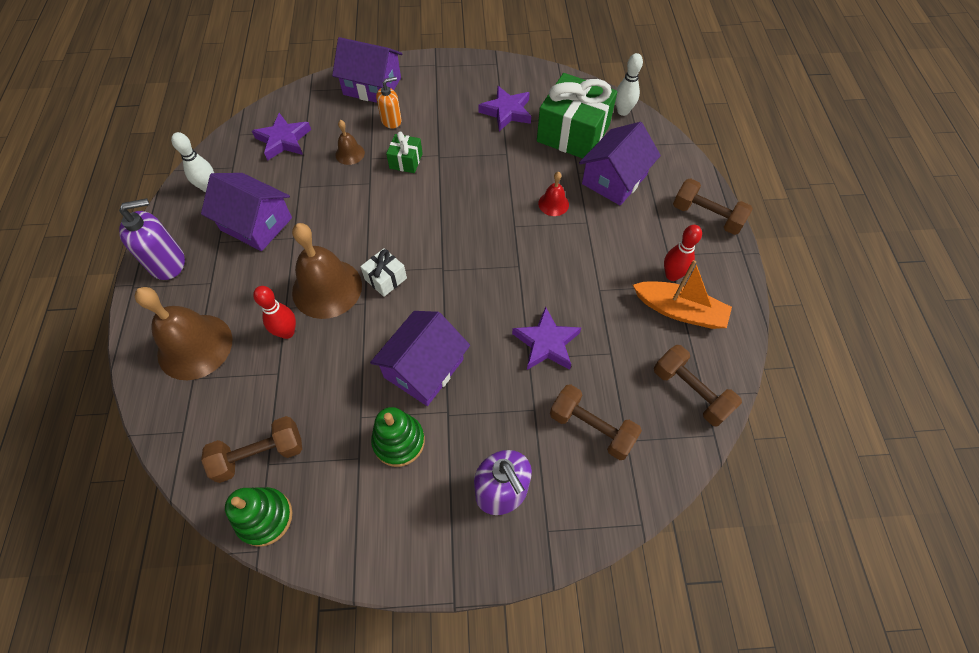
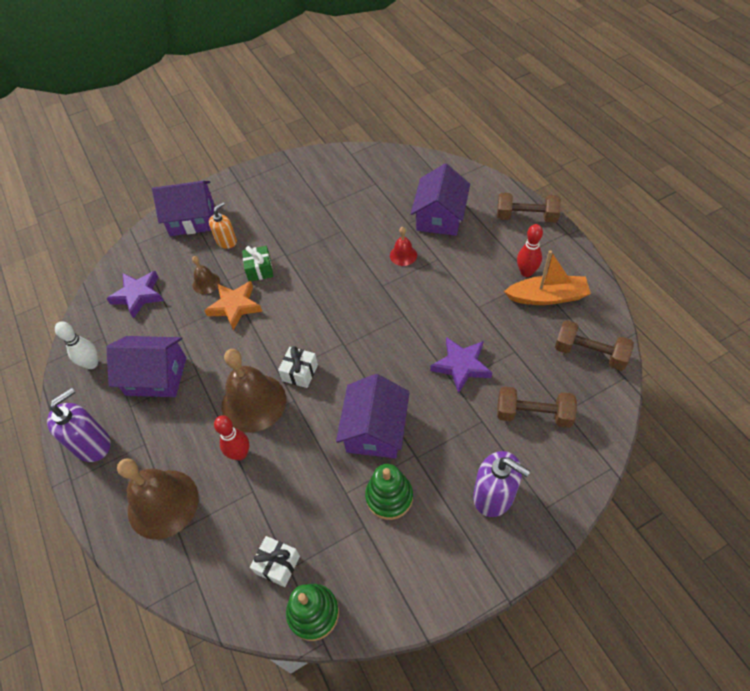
camera: 20 degrees left, 5 degrees down
brown dumbbell [201,416,302,483] -> white gift [250,536,300,587]
purple star [478,86,531,131] -> none
green gift [537,73,617,159] -> none
white bowling pin [615,53,643,116] -> none
none -> orange star [204,281,262,330]

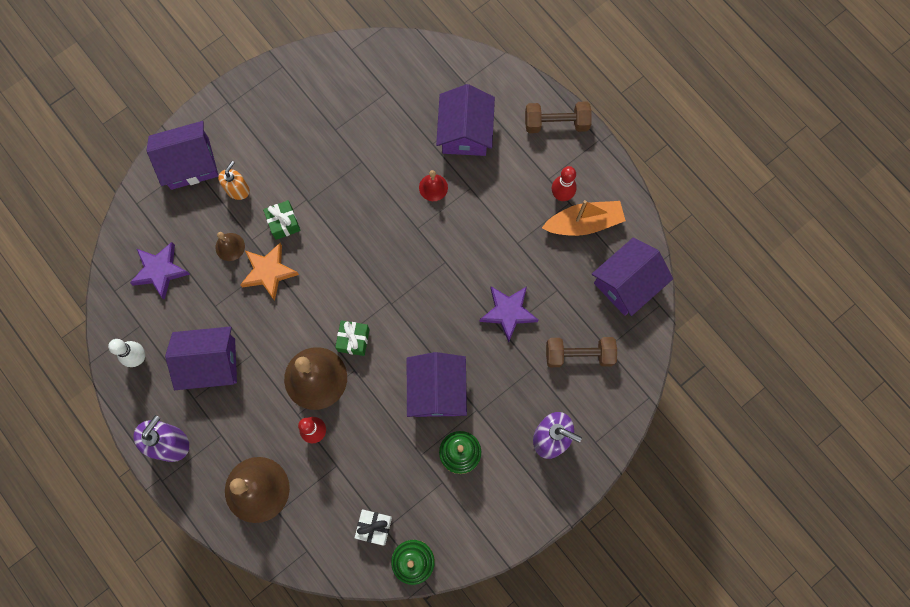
camera: 15 degrees left, 20 degrees up
white gift [278,346,318,388] -> green gift [335,320,370,356]
brown dumbbell [555,320,634,371] -> purple house [592,237,673,316]

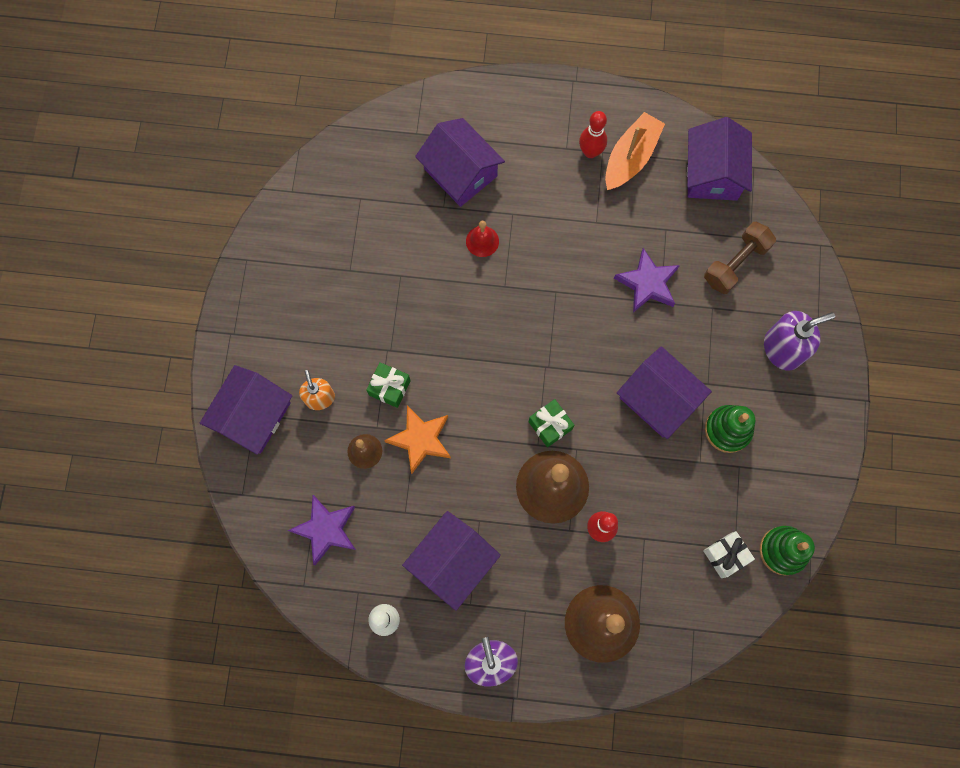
camera: 45 degrees left, 0 degrees up
brown dumbbell [525,102,592,133] -> none

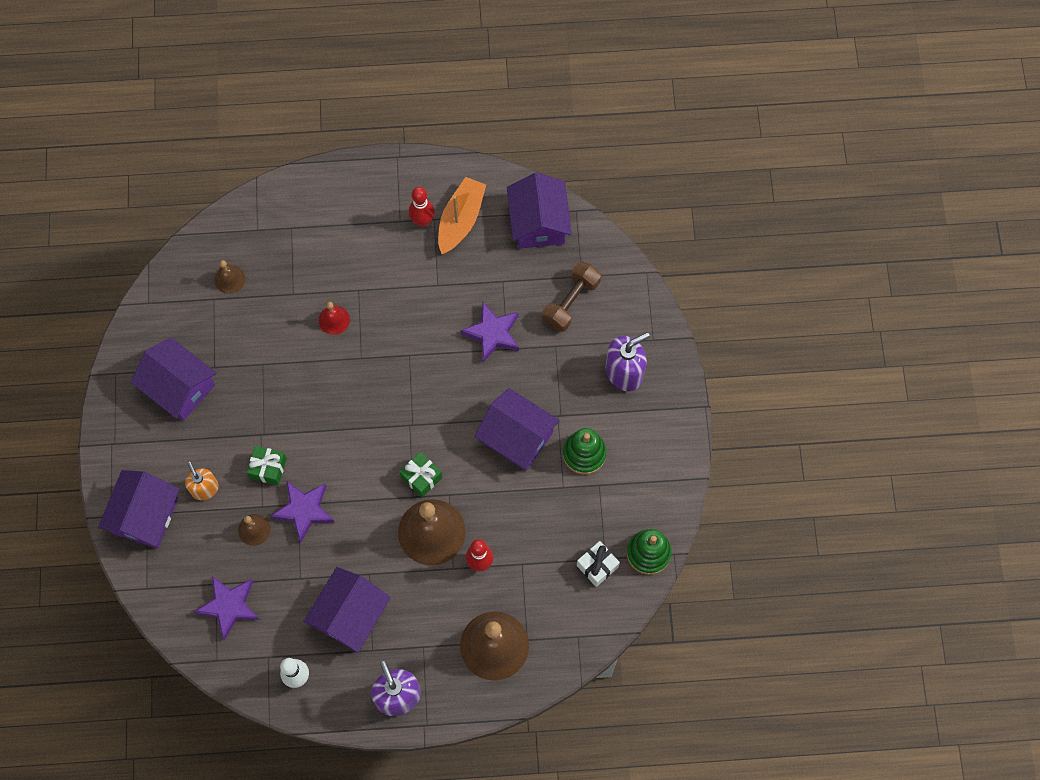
camera: 10 degrees left, 5 degrees down
orange star [384,405,451,474] -> purple star [271,481,335,542]
purple house [415,118,505,207] -> purple house moved to [131,338,217,421]
none -> brown bell [214,260,245,294]

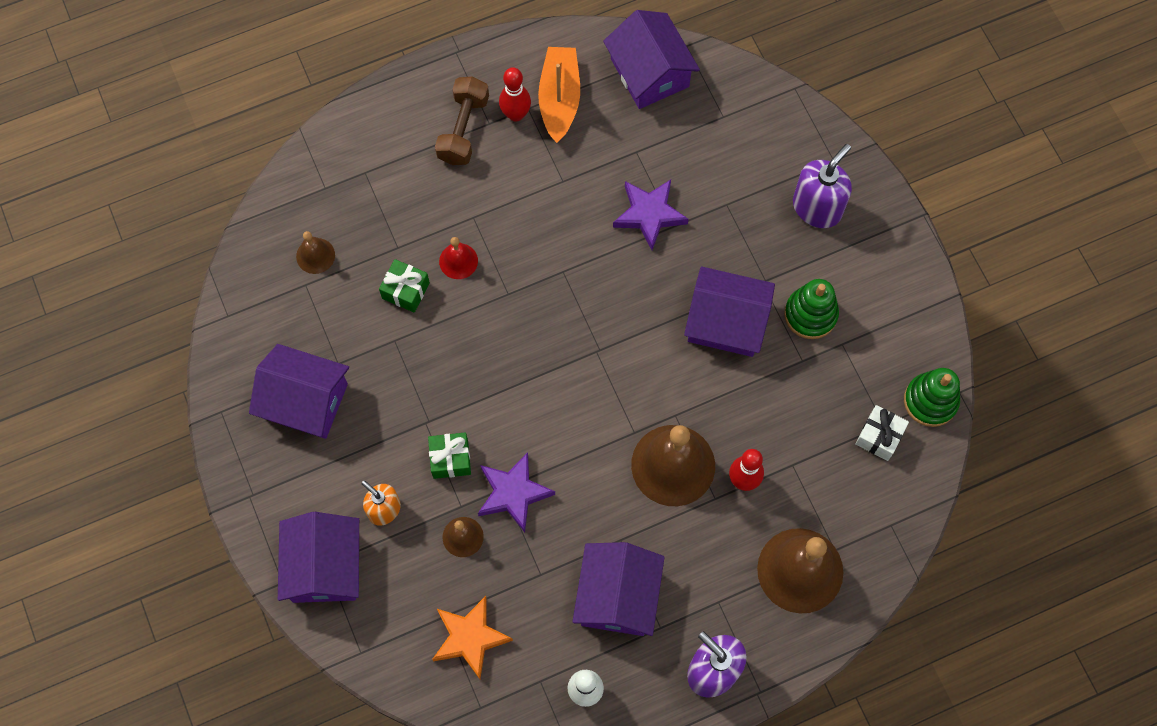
camera: 20 degrees left, 0 degrees up
purple star [195,576,260,640] -> orange star [432,596,513,679]
green gift [400,452,442,497] -> green gift moved to [379,259,430,313]
brown dumbbell [542,261,601,332] -> brown dumbbell moved to [435,77,489,165]

